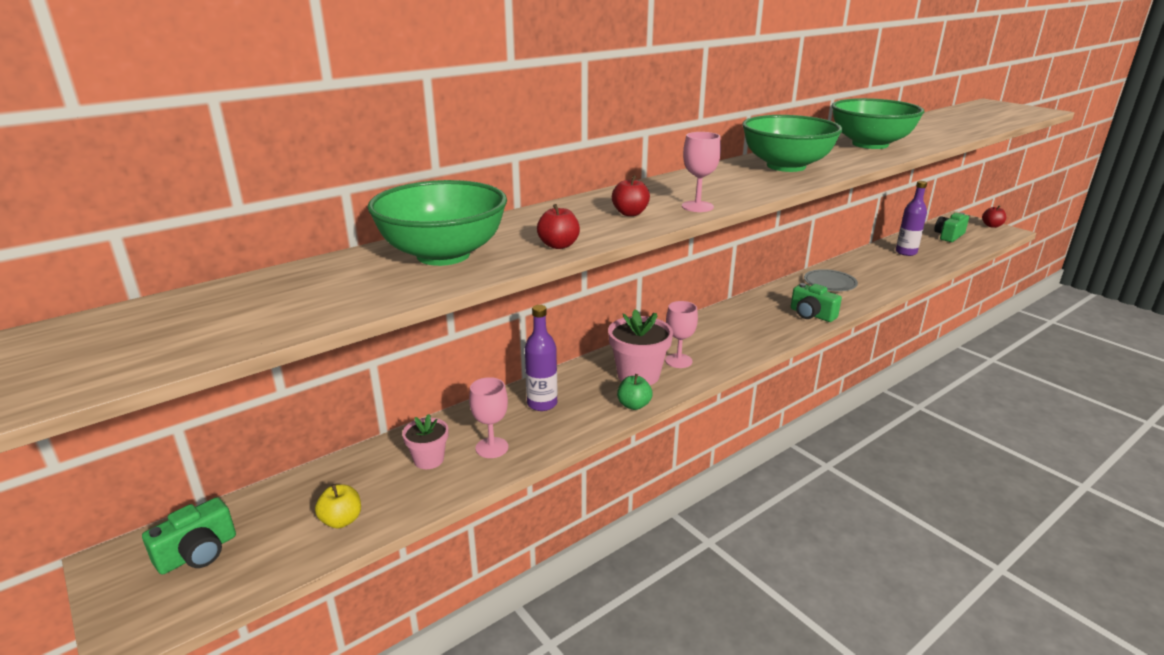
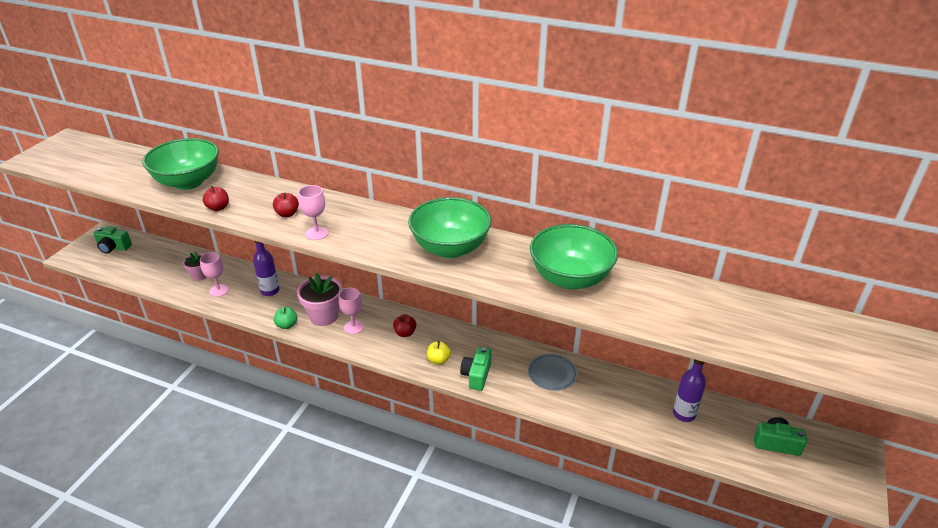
camera: 60 degrees right, 10 degrees up
yellow apple [315,484,361,528] -> yellow apple moved to [427,341,451,365]
red apple [982,206,1006,228] -> red apple moved to [393,314,416,337]

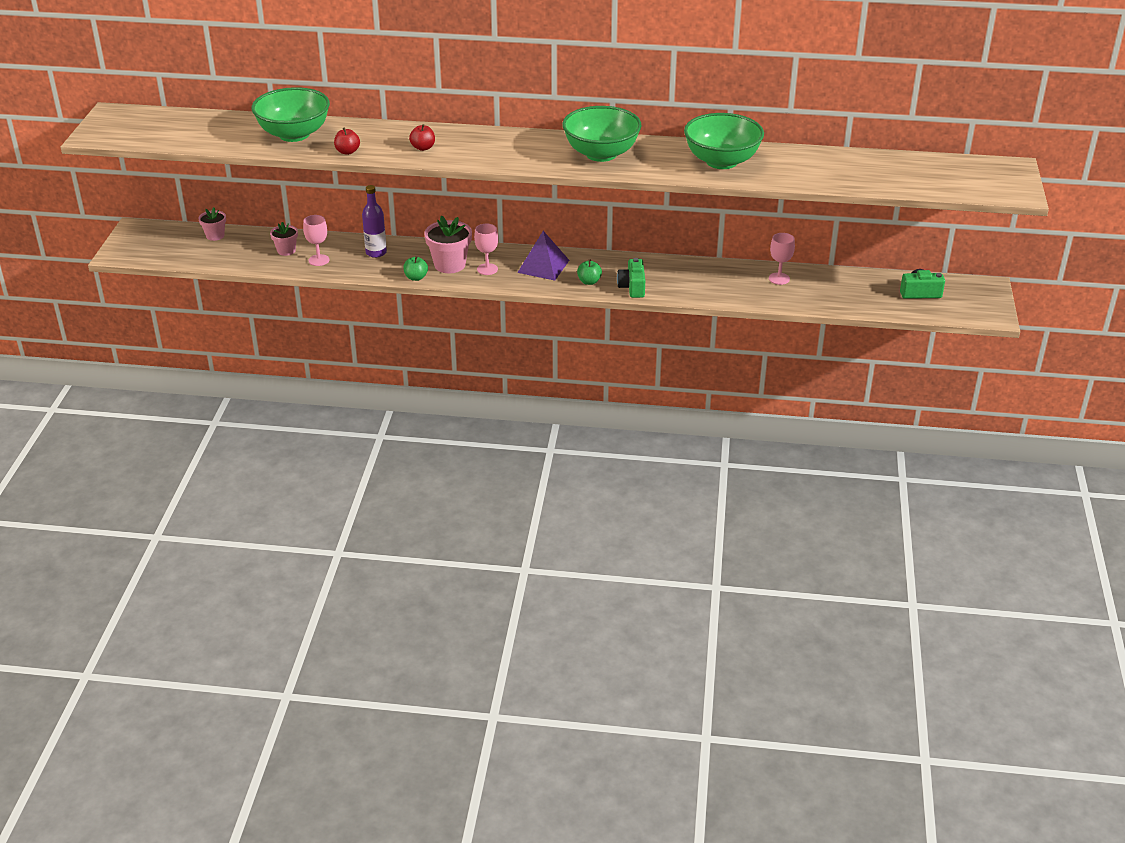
camera: 15 degrees left, 0 degrees up
green camera [93,226,132,254] -> none
pink goblet [298,185,328,240] -> pink goblet moved to [769,233,795,285]
red apple [393,314,416,337] -> purple pyramid [517,231,569,281]
yellow apple [427,341,451,365] -> green apple [577,259,602,285]
grey plate [528,354,578,391] -> none
purple bottle [673,359,706,422] -> none
none -> pink flower pot [198,207,226,241]

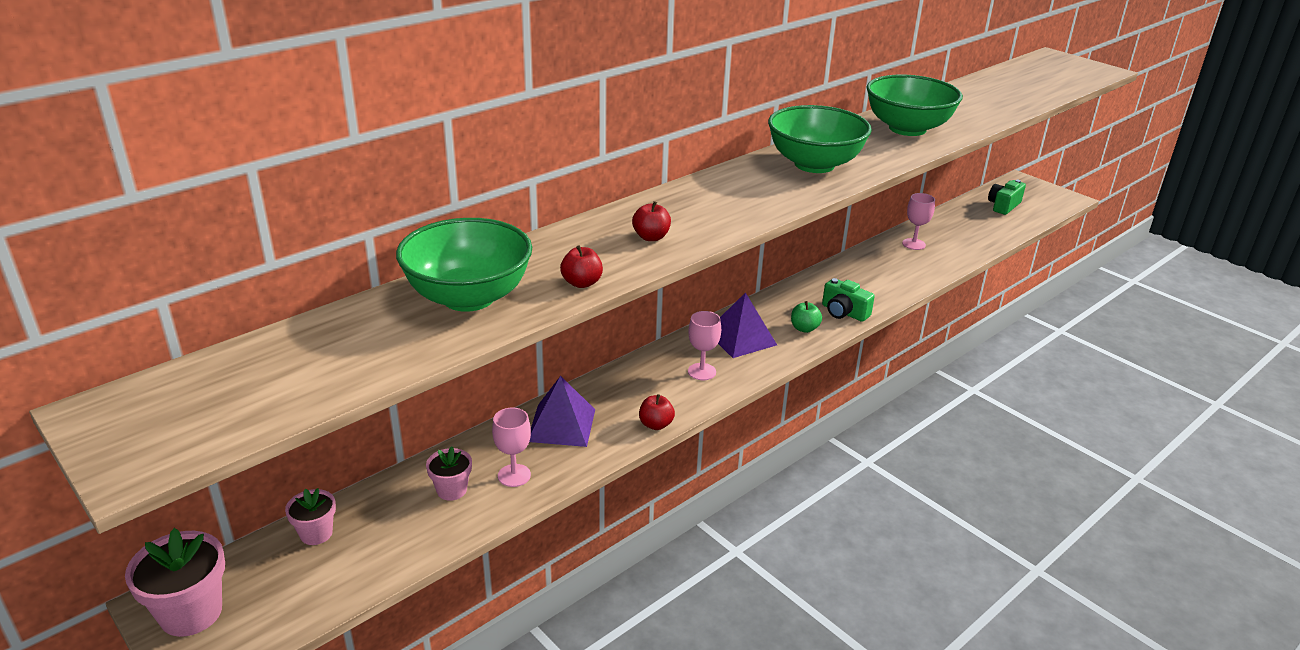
camera: 50 degrees left, 5 degrees down
purple bottle [362,185,387,258] -> purple pyramid [529,376,595,447]
green apple [404,256,428,281] -> red apple [639,394,675,430]
pink flower pot [424,216,472,273] -> pink flower pot moved to [125,528,225,637]

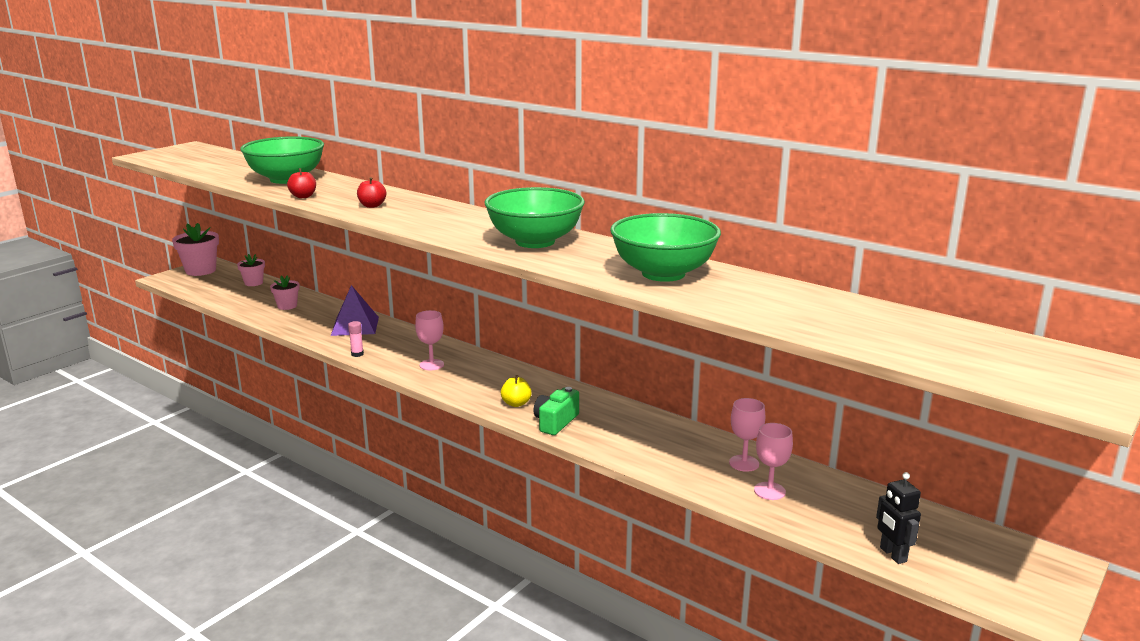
camera: 80 degrees right, 10 degrees down
pink goblet [492,407,531,487] -> pink goblet moved to [754,423,793,500]
red apple [639,394,675,430] -> pink glue stick [348,321,364,357]
purple pyramid [718,292,777,358] -> none
green apple [791,301,822,333] -> yellow apple [501,375,532,407]
green camera [988,180,1026,215] -> none
none -> black robot [876,472,921,564]

